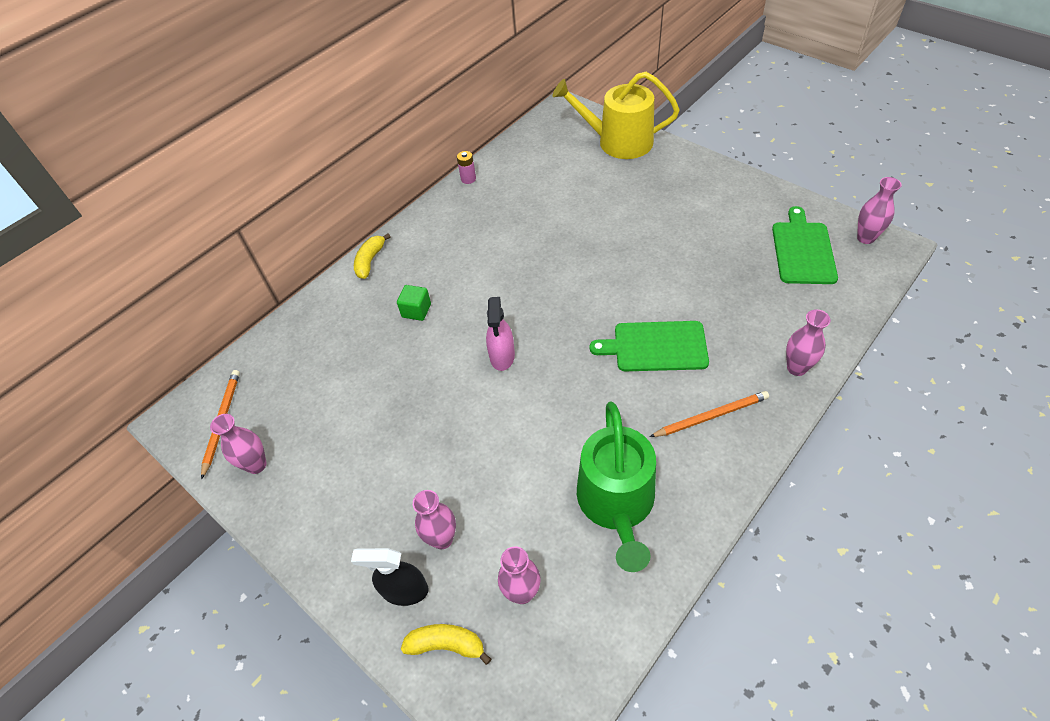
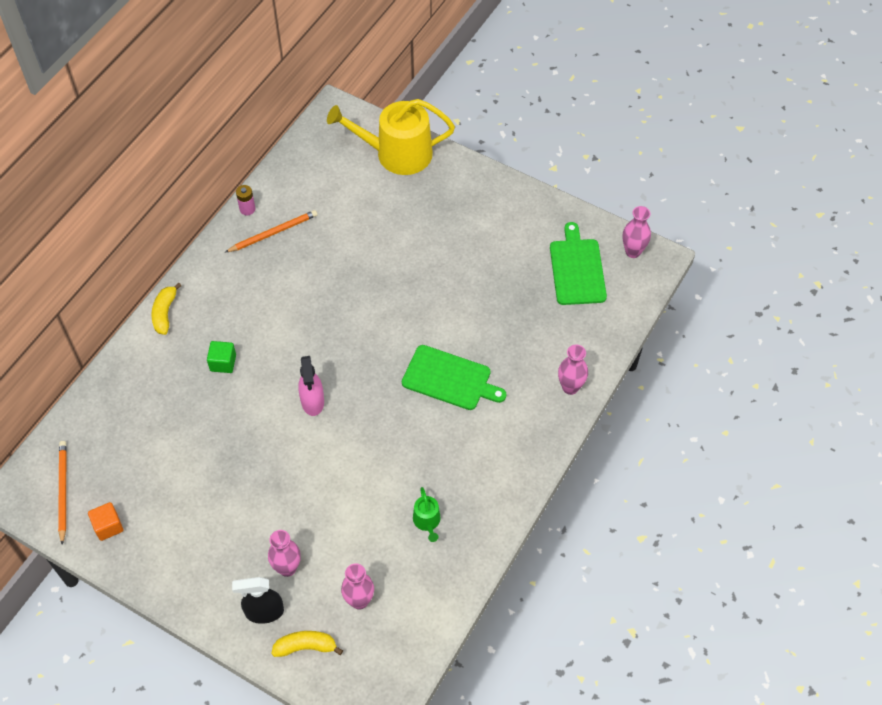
camera: 15 degrees left, 5 degrees up
pink vase [210,414,267,474] -> orange cube [88,502,123,541]
green watering can [577,401,656,572] -> green watering can [413,487,441,542], size x0.43
green cutting board [590,321,709,371] -> green cutting board turned 150 degrees counterclockwise [402,345,507,410]
orange pencil [650,391,769,437] -> orange pencil moved to [225,210,318,252]

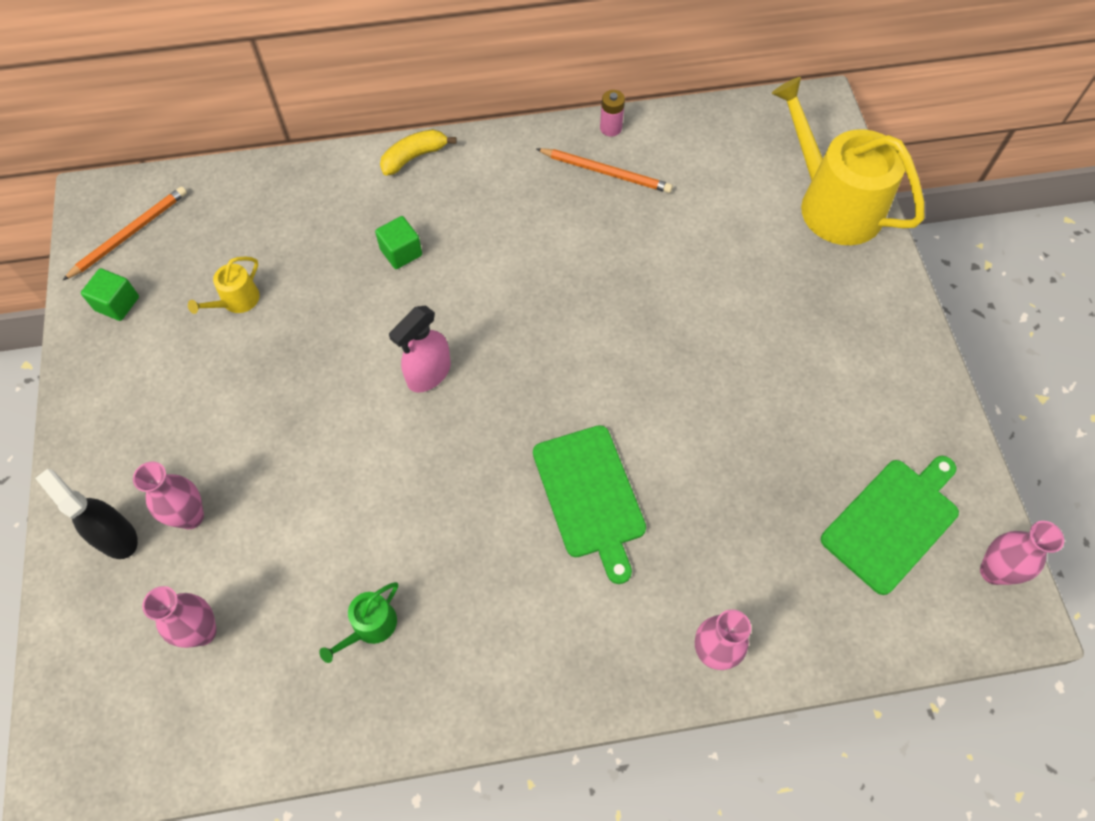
camera: 50 degrees right, 5 degrees up
orange cube [88,502,123,541] -> green cube [81,268,139,321]
yellow banana [271,631,343,657] -> none
none -> yellow watering can [188,257,260,314]

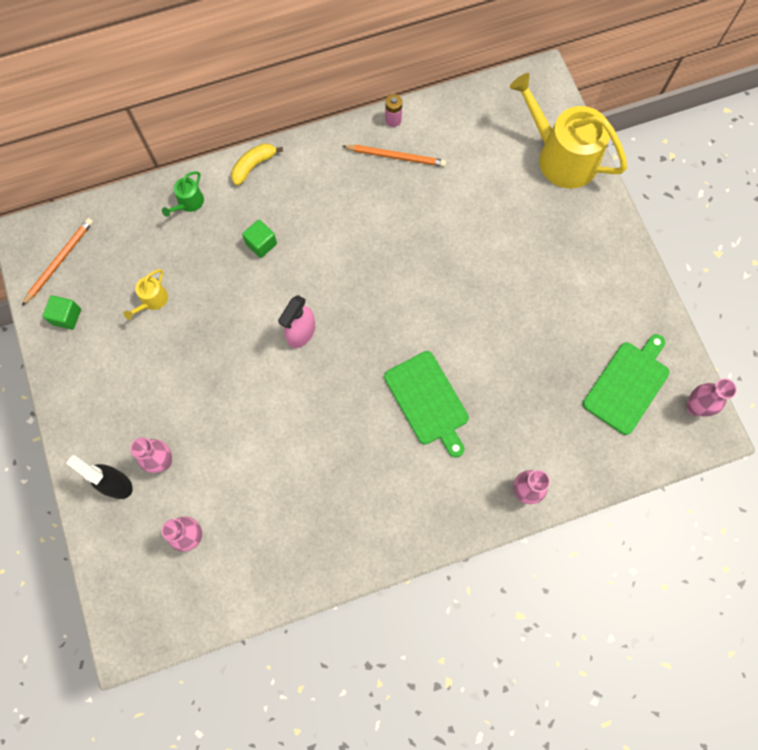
camera: 10 degrees left, 10 degrees up
green watering can [319,582,398,663] -> green watering can moved to [162,171,204,217]

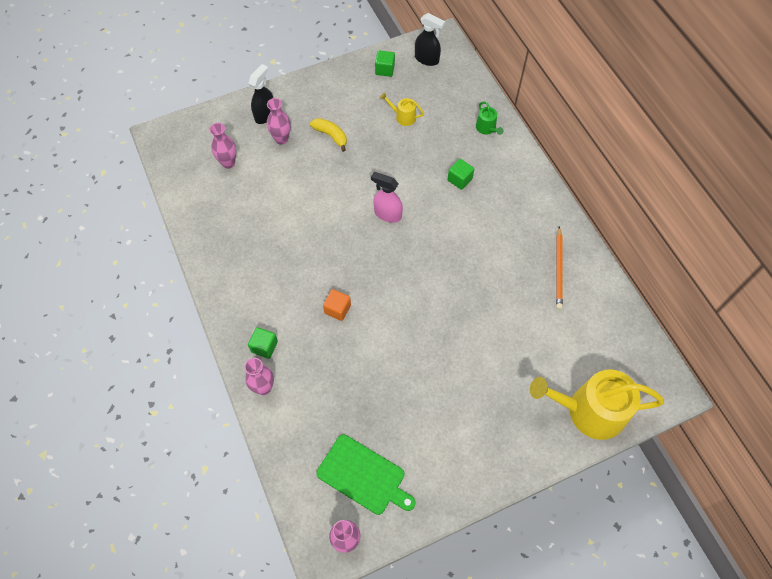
camera: 85 degrees right, 10 degrees down
orange pencil [22,218,93,306] -> black spray bottle [415,13,445,66]
green watering can [162,171,204,217] -> green watering can turned 135 degrees counterclockwise [476,102,503,135]
yellow banana [231,143,283,186] -> yellow banana moved to [310,118,347,152]
green cutting board [384,351,469,458] -> orange cube [323,289,351,321]
pink battery [385,94,402,127] -> none
yellow watering can [510,73,627,189] -> yellow watering can turned 120 degrees counterclockwise [530,369,664,440]
none -> green cube [248,327,278,359]

